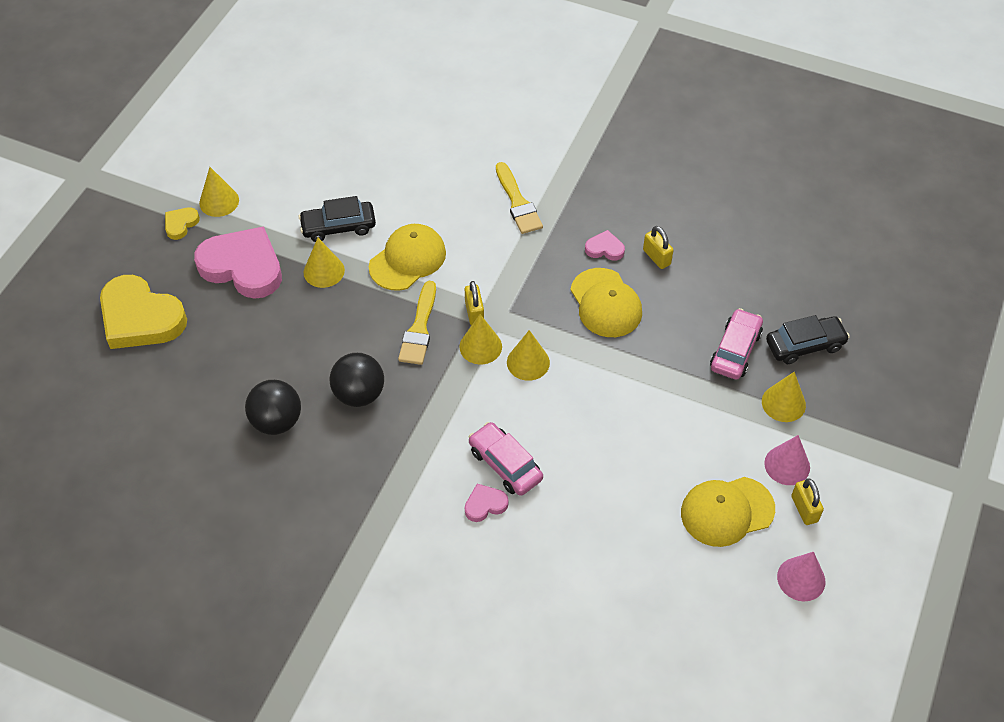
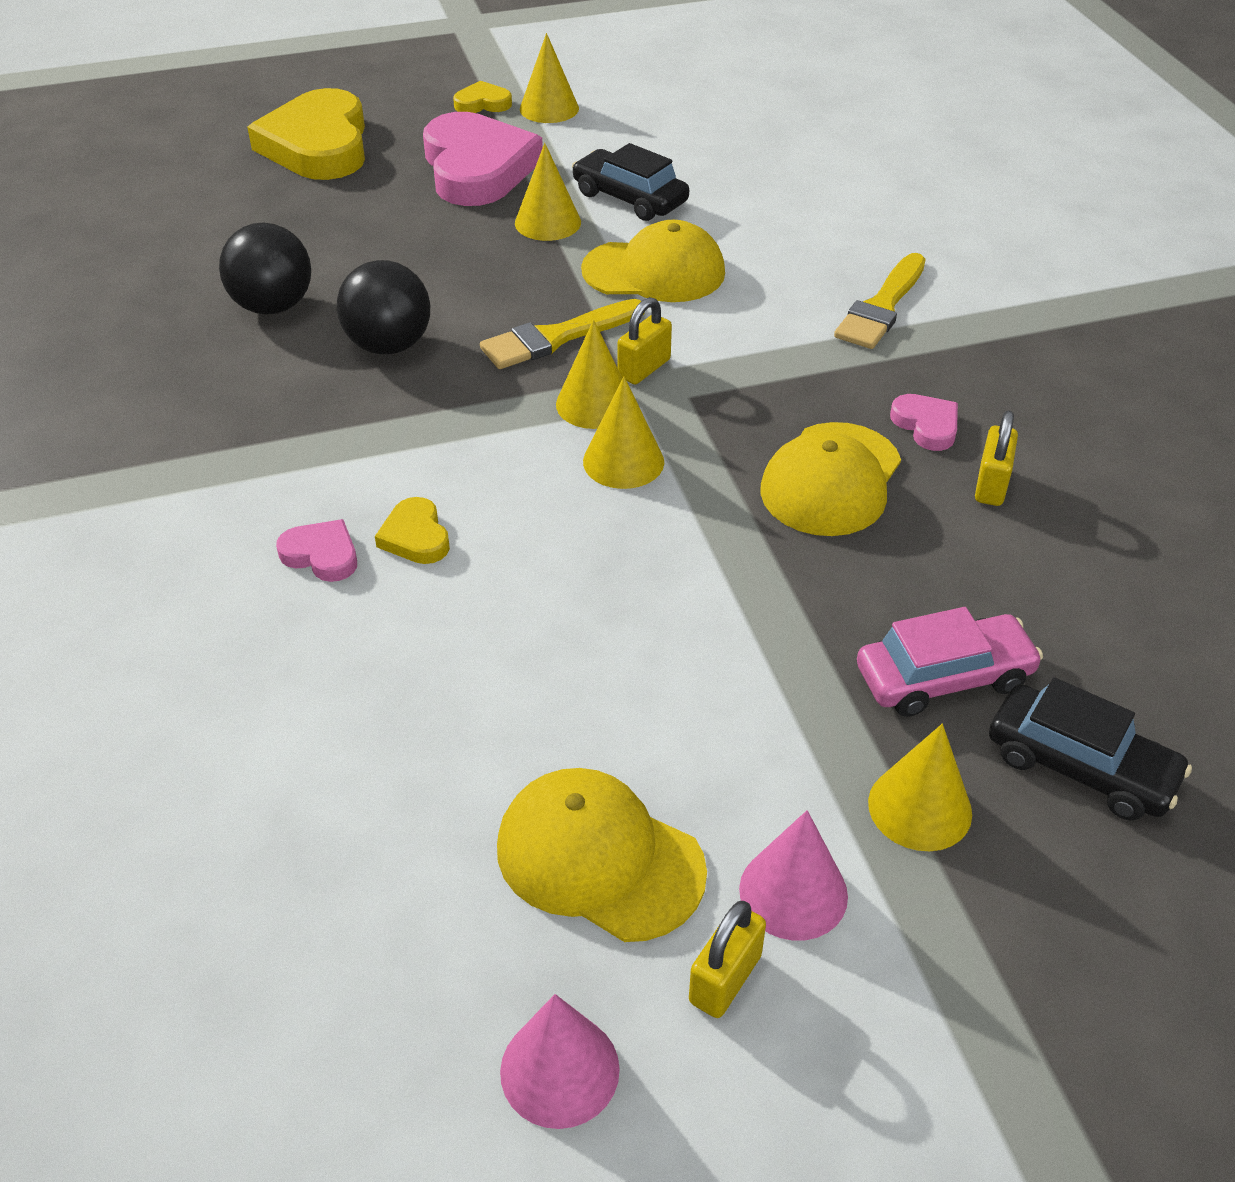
camera: 50 degrees right, 10 degrees down
pink car [469,422,543,496] -> yellow heart [375,497,450,564]

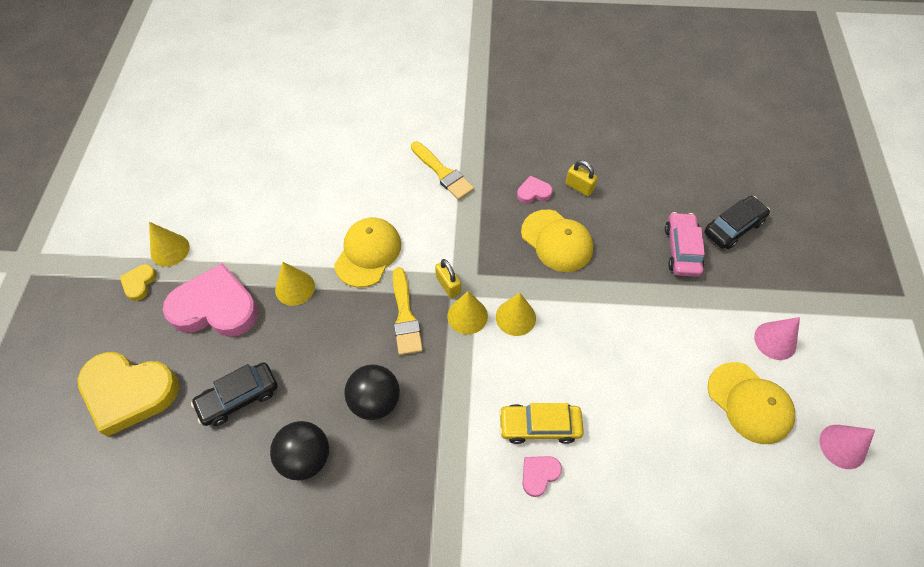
camera: 70 degrees left, 15 degrees up
yellow heart [375,497,450,564] -> yellow car [499,403,584,444]
yellow cap [497,768,707,942] -> yellow cap turned 90 degrees counterclockwise [708,362,795,444]
black car [572,143,689,221] -> black car moved to [191,362,278,426]
yellow padlock [689,901,766,1018] -> none
yellow cone [868,724,972,851] -> none

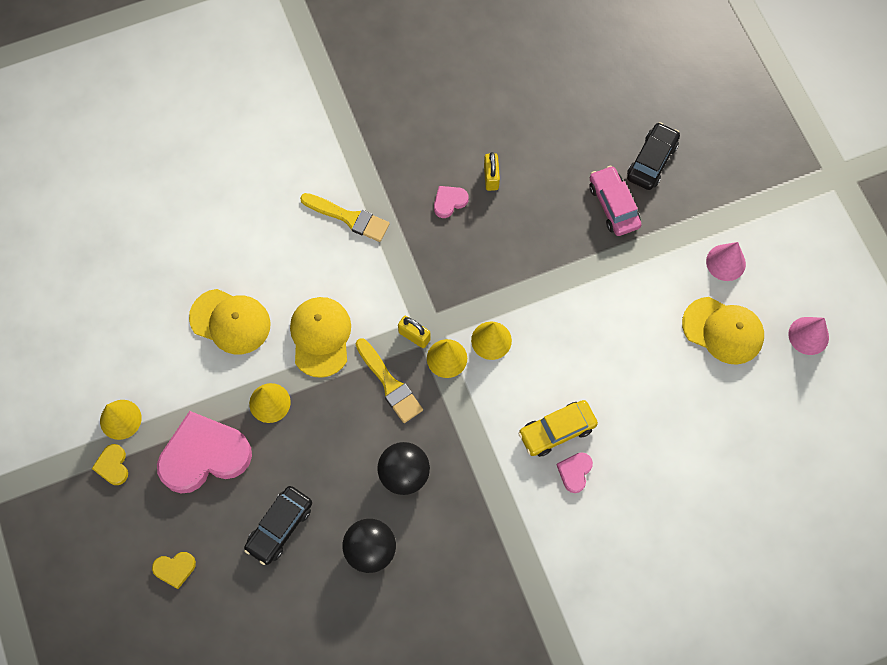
camera: 25 degrees left, 10 degrees up
yellow heart [77,352,179,437] -> yellow heart [152,552,196,589], size x0.44
yellow cap [521,210,593,272] -> yellow cap moved to [189,289,271,354]
yellow padlock [566,160,598,196] -> yellow padlock turned 75 degrees clockwise [484,152,500,191]

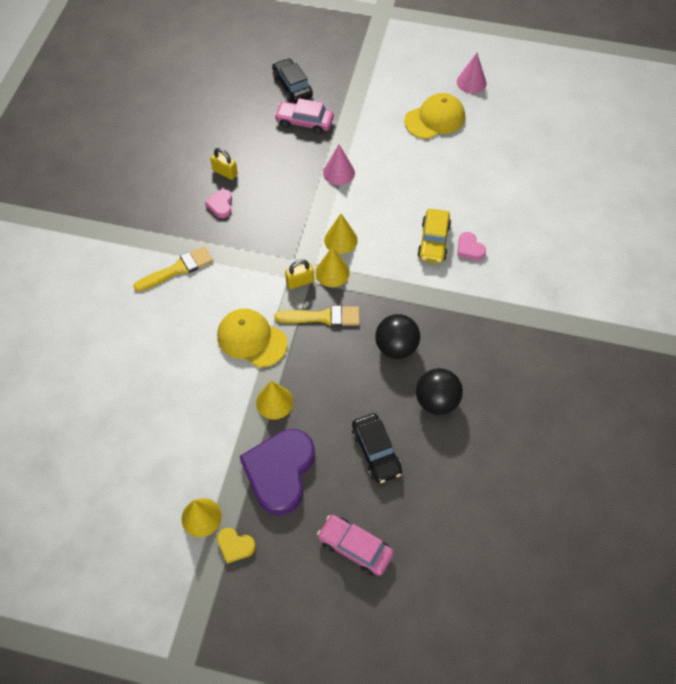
camera: 55 degrees left, 10 degrees down
yellow heart [152,552,196,589] -> pink car [317,515,394,576]
pink heart [157,411,252,493] -> purple heart [240,429,315,515]
yellow cap [189,289,271,354] -> none
pink cone [706,242,746,281] -> pink cone moved to [323,145,355,185]

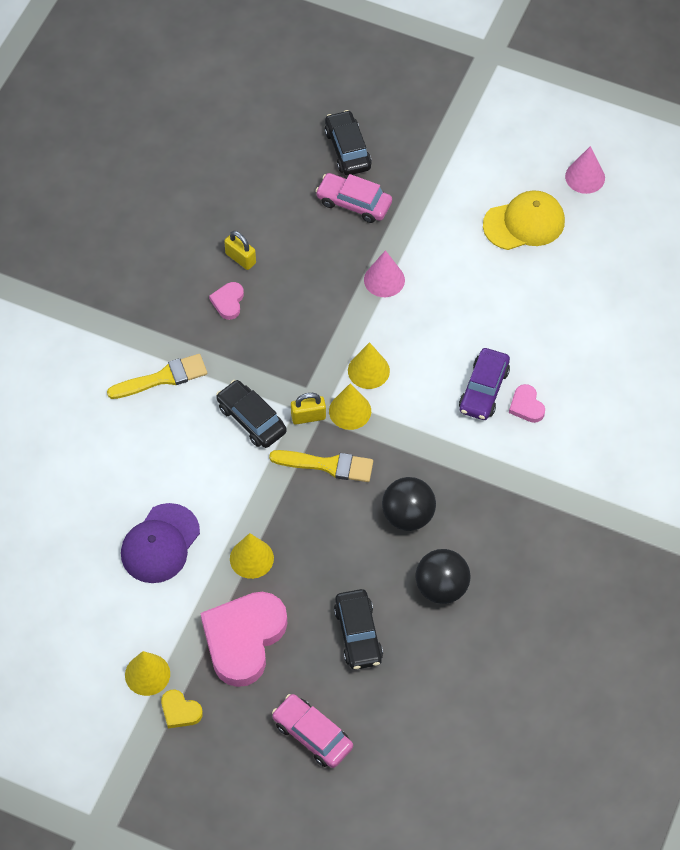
camera: 10 degrees right, 0 degrees up
yellow cap [217,309,288,368] -> none
purple heart [240,429,315,515] -> pink heart [201,592,287,687]
yellow car [417,209,451,264] -> purple car [459,348,510,420]
none -> purple cap [121,503,200,583]
none -> black car [216,380,287,448]

